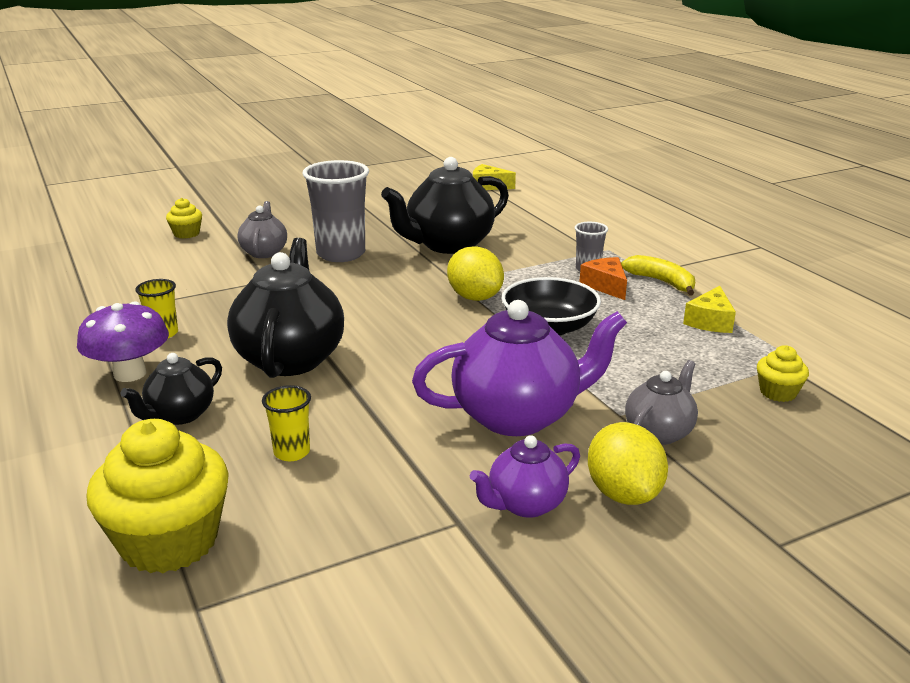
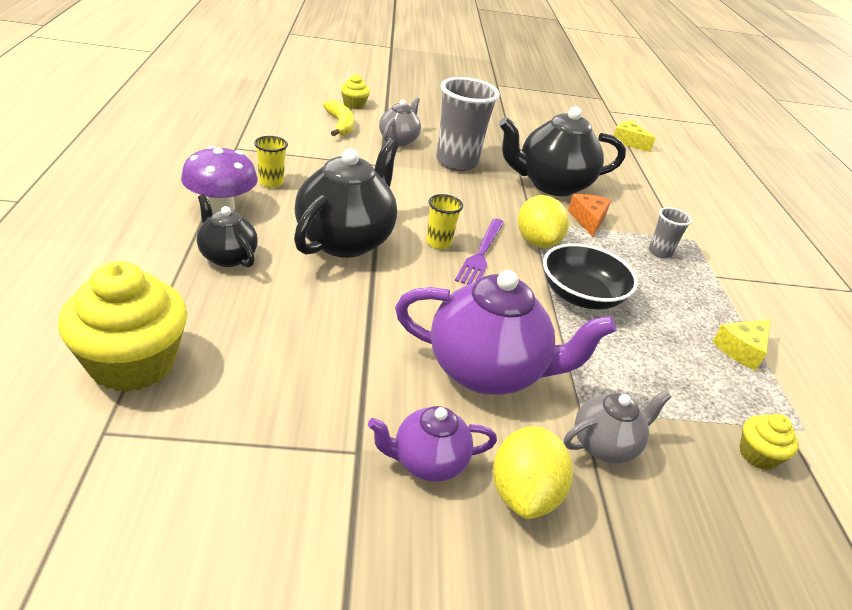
camera: 20 degrees right, 10 degrees up
black teapot [120,353,222,425] -> black teapot turned 75 degrees clockwise [197,194,258,268]
yellow cup [262,385,311,461] -> yellow cup moved to [426,194,463,249]
orange cheese [580,257,627,300] -> orange cheese moved to [568,194,611,237]
yellow banana [621,255,695,295] -> yellow banana moved to [323,100,354,136]
none -> purple fork [455,218,504,285]

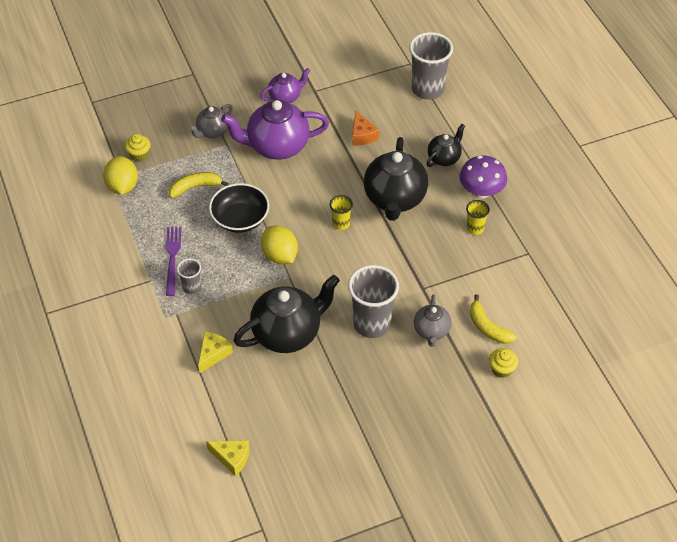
camera: 165 degrees right, 15 degrees up
yellow cupcake [58,261,187,392] -> grey cup [409,32,453,100]
black teapot [197,194,258,268] -> black teapot turned 75 degrees counterclockwise [426,124,465,167]
purple fork [455,218,504,285] -> purple fork moved to [166,227,182,296]
yellow lemon [493,426,573,519] -> yellow lemon moved to [103,156,138,195]
orange cheese [568,194,611,237] -> orange cheese moved to [352,111,379,146]
yellow cheese [713,319,771,371] -> yellow cheese moved to [198,331,233,373]
none -> yellow banana [169,172,229,198]

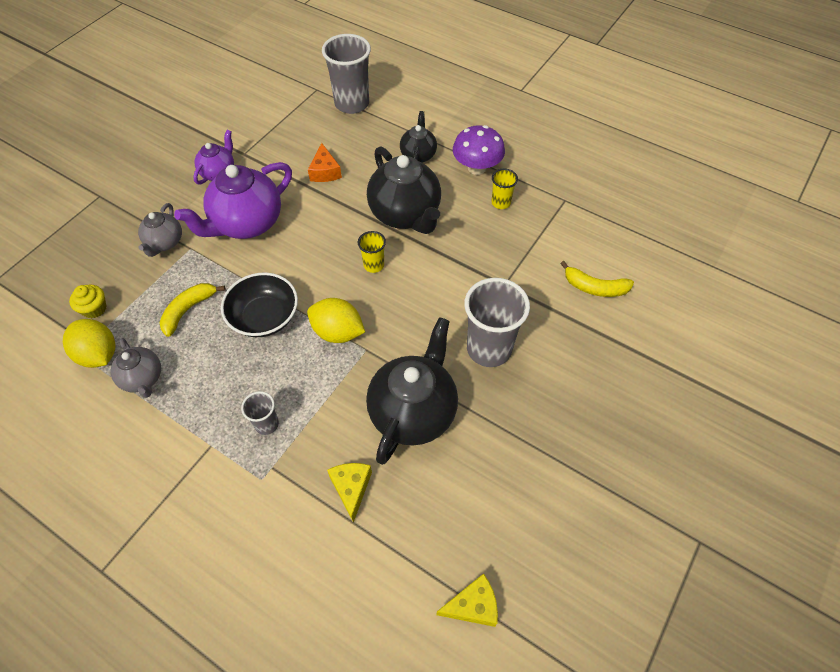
camera: 35 degrees left, 5 degrees up
purple fork [166,227,182,296] -> none
orange cheese [352,111,379,146] -> orange cheese turned 45 degrees clockwise [308,143,342,182]
grey teapot [414,294,452,347] -> grey teapot moved to [110,338,161,398]
yellow cupcake [489,348,518,378] -> none

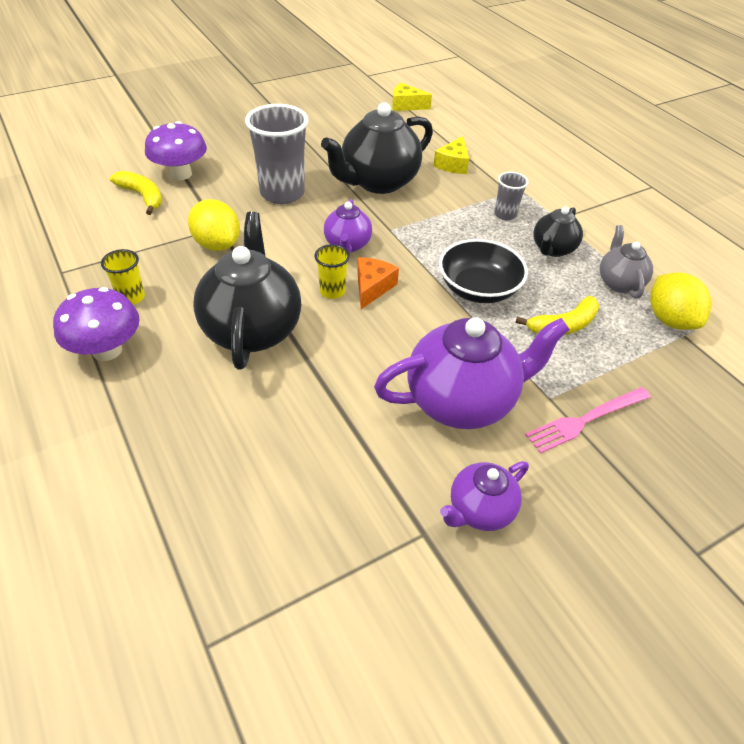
camera: 155 degrees left, 10 degrees down
yellow cupcake [69,285,107,318] -> none
grey teapot [138,203,182,257] -> pink fork [525,387,651,454]
yellow lemon [307,298,365,343] -> yellow lemon moved to [188,199,240,251]
orange cheese [308,143,342,182] -> orange cheese moved to [357,257,399,309]
grey cup [322,34,371,114] -> none
black teapot [400,111,437,163] -> black teapot moved to [533,207,583,257]
none -> purple mushroom [145,121,207,180]
none -> purple teapot [324,199,372,253]

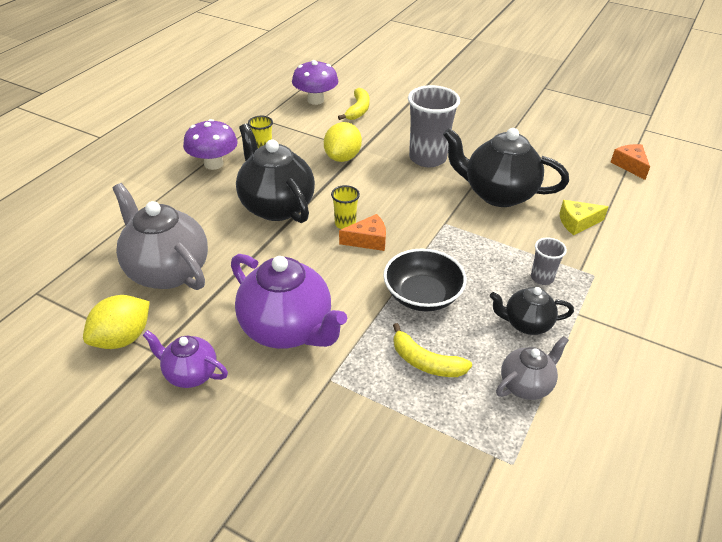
camera: 60 degrees right, 5 degrees down
purple mushroom [145,121,207,180] -> purple mushroom moved to [292,60,338,105]
black teapot [193,212,301,369] -> black teapot turned 90 degrees counterclockwise [236,124,315,223]
purple teapot [324,199,372,253] -> none
yellow cheese [392,83,432,111] -> orange cheese [611,144,650,180]
pink fork [525,387,651,454] -> none
yellow lemon [650,272,712,330] -> yellow lemon moved to [83,295,150,349]
none -> grey teapot [113,183,208,290]

